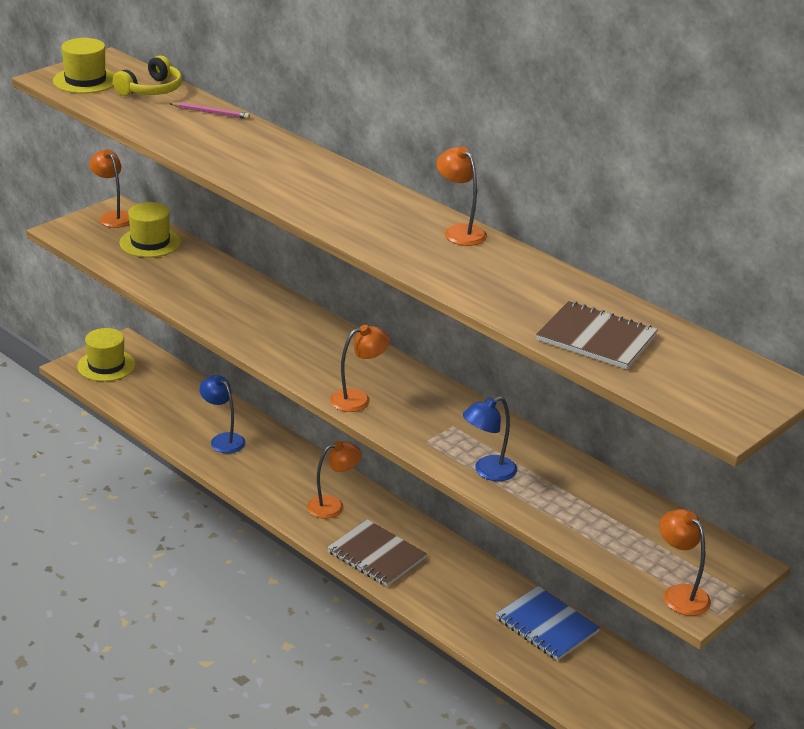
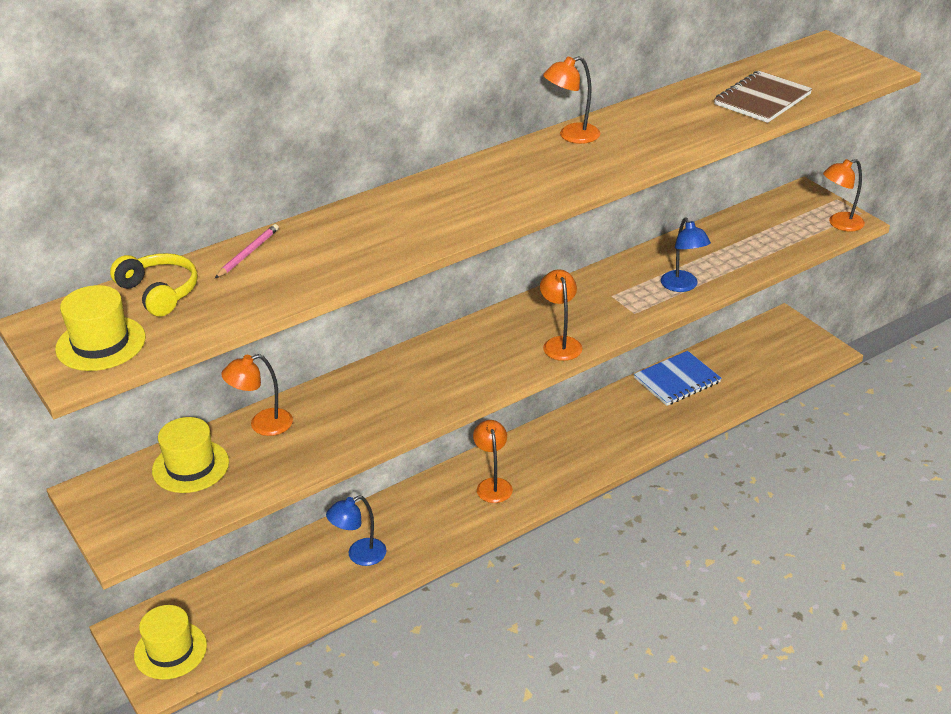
camera: 75 degrees left, 5 degrees up
orange lamp [89,149,130,228] -> orange lamp moved to [221,354,293,436]
brown notebook [327,519,427,587] -> none

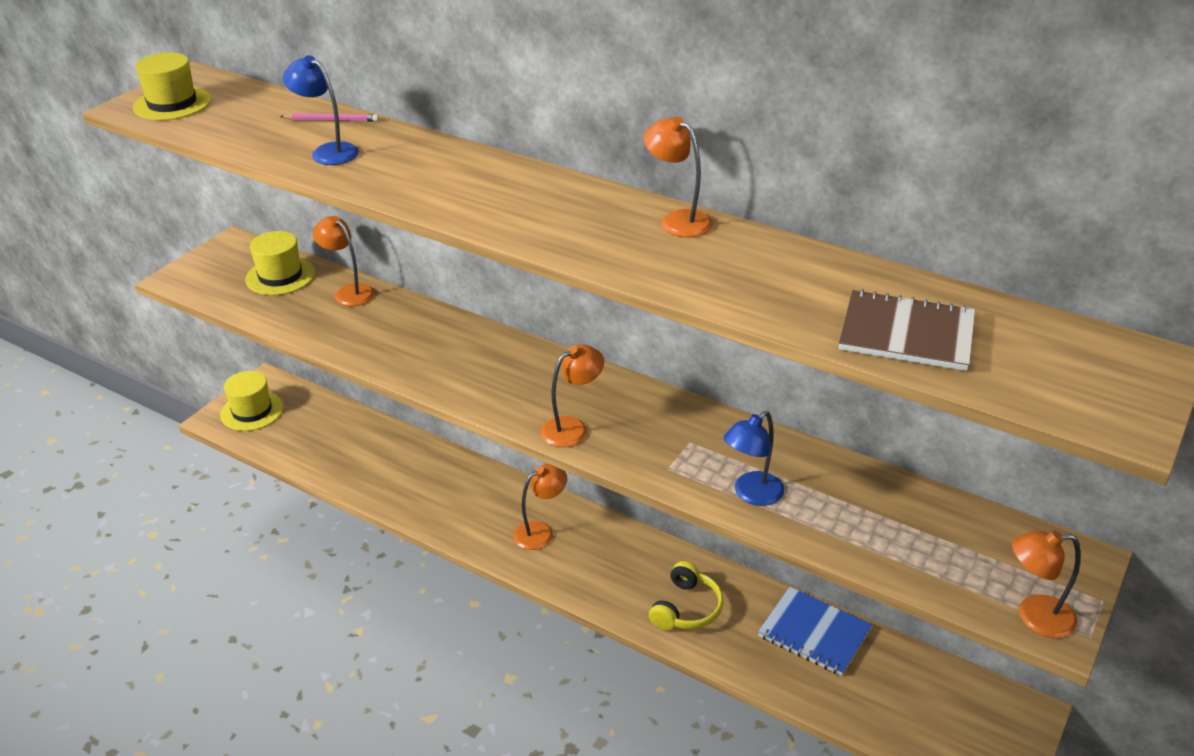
camera: 65 degrees right, 0 degrees up
yellow headphones [110,253,198,317] -> yellow headphones moved to [649,561,724,630]
blue lamp [326,496,386,566] -> blue lamp moved to [283,55,359,165]
orange lamp [823,159,865,231] -> orange lamp turned 45 degrees counterclockwise [1012,530,1081,638]

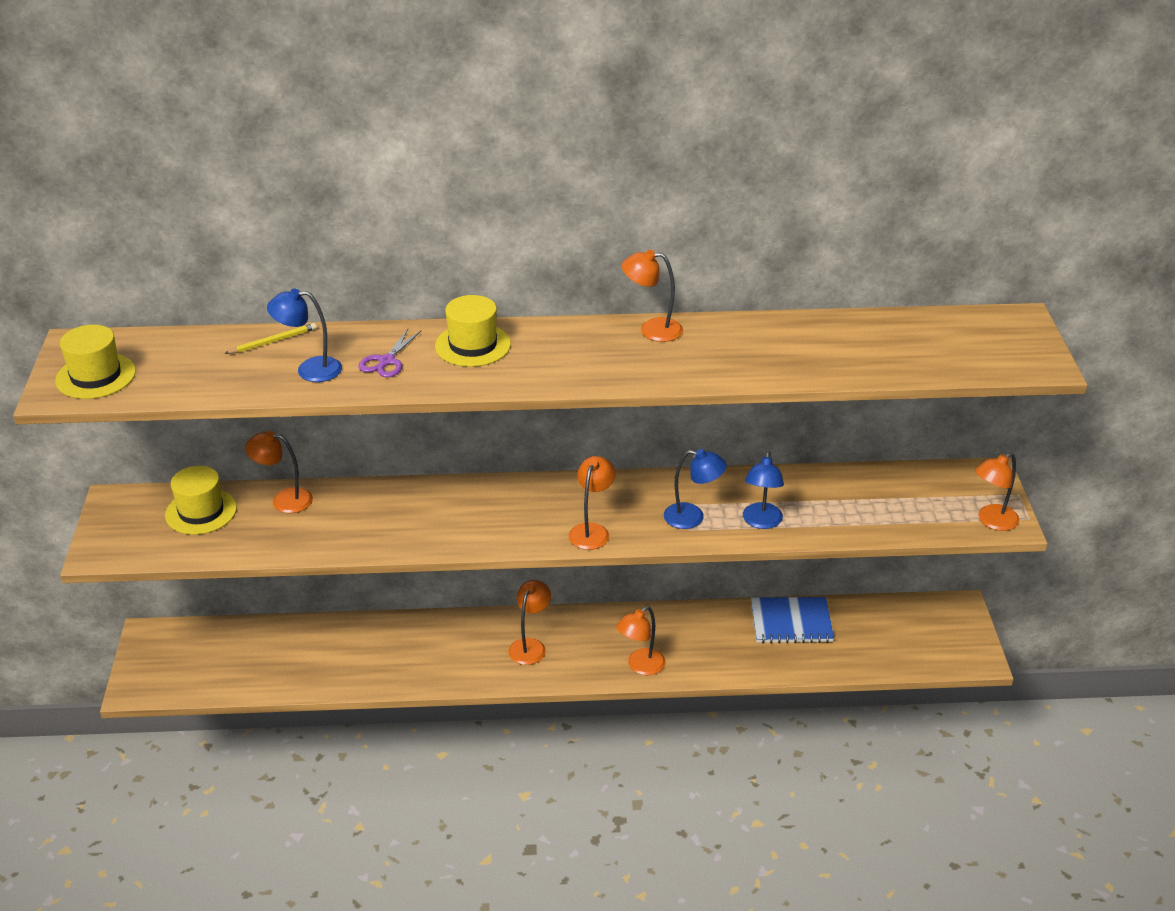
camera: 35 degrees left, 0 degrees up
yellow hat [220,371,284,431] -> yellow hat moved to [435,295,511,367]
pink pencil [280,113,379,122] -> yellow pencil [224,323,317,354]
yellow headphones [649,561,724,630] -> none
brown notebook [839,289,975,371] -> none
none -> purple scissors [358,329,421,377]
none -> orange lamp [616,606,666,675]
none -> blue lamp [664,449,727,529]

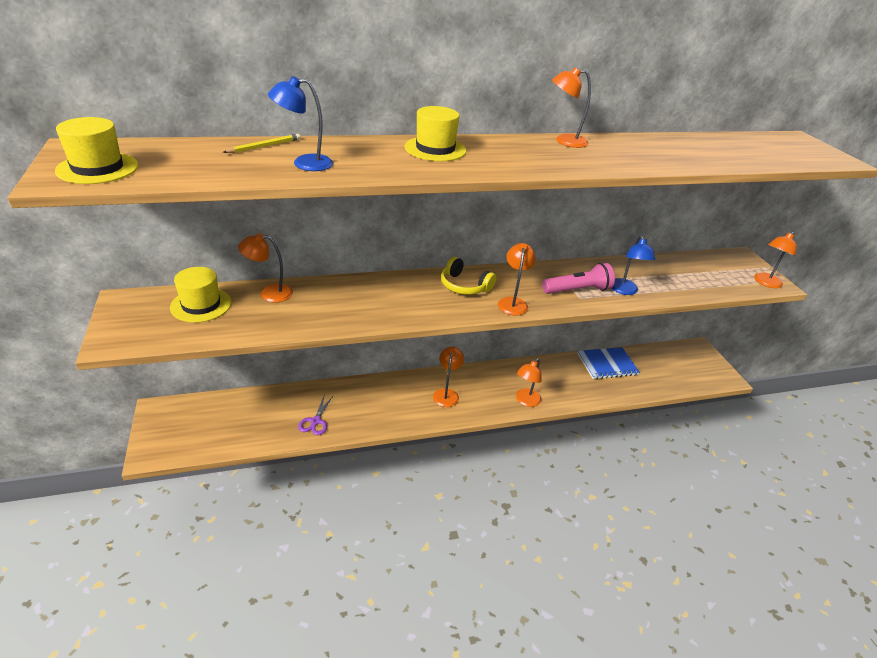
camera: 15 degrees left, 0 degrees up
purple scissors [358,329,421,377] -> purple scissors moved to [298,395,334,435]
blue lamp [664,449,727,529] -> pink flashlight [542,263,615,294]
none -> yellow headphones [441,257,496,295]

